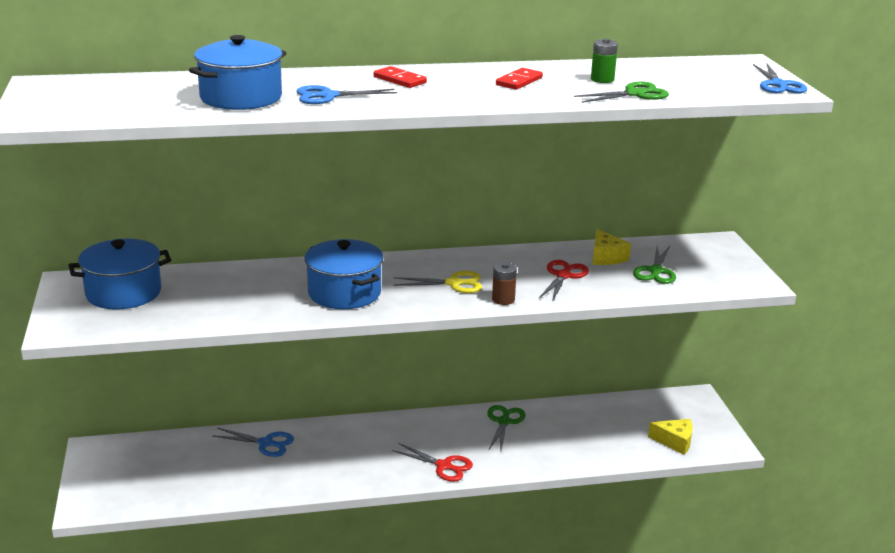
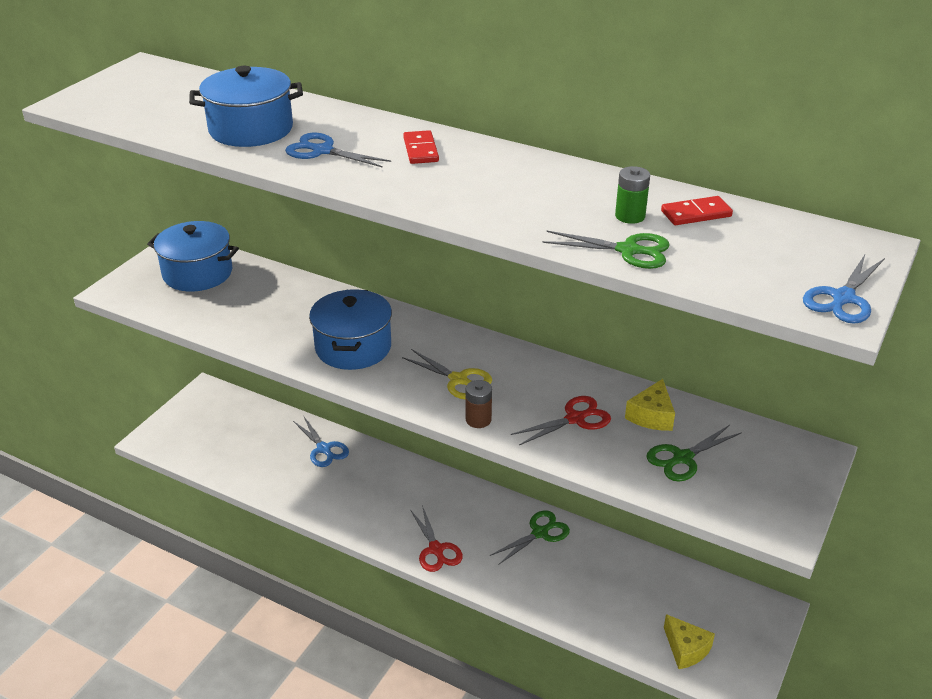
camera: 40 degrees right, 10 degrees up
red domino [496,68,543,90] -> red domino moved to [661,196,733,225]

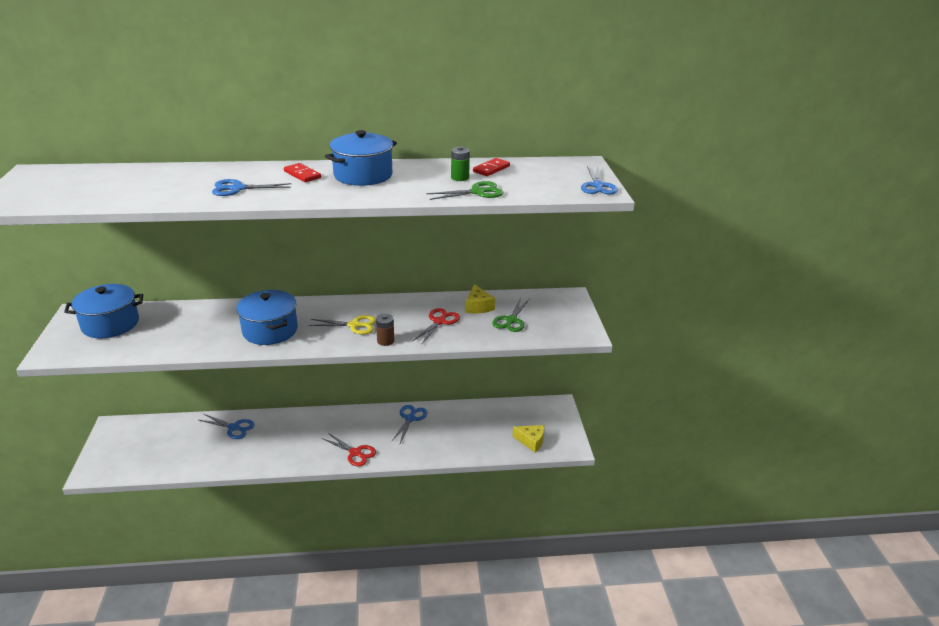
camera: 35 degrees left, 5 degrees down
blue pot [189,66,303,147] -> blue pot moved to [325,130,397,186]
green scissors [490,510,570,564] -> blue scissors [391,405,427,443]

